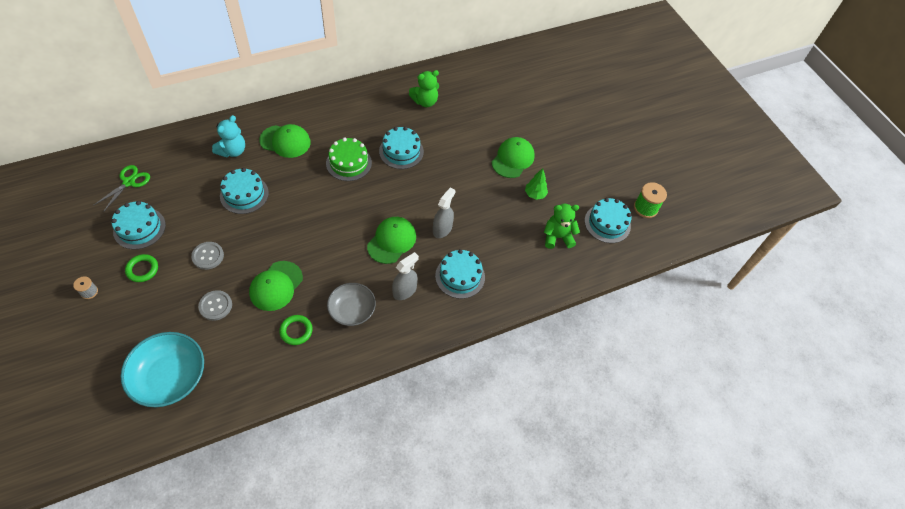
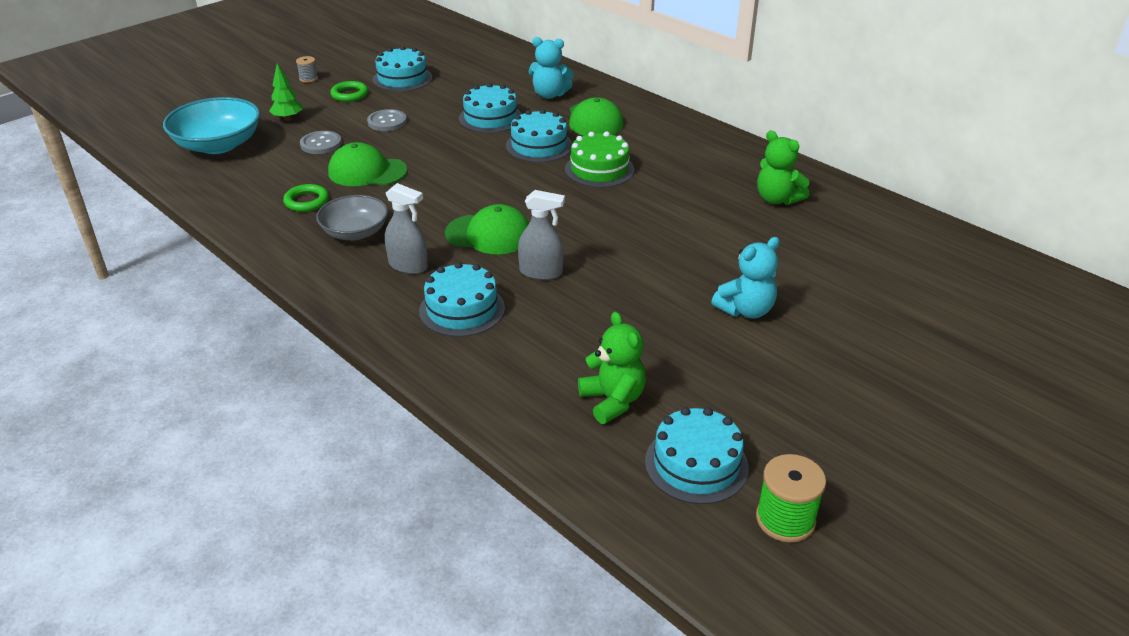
camera: 75 degrees right, 20 degrees down
green scissors [93,165,150,212] -> none
turquoise cake [379,127,424,169] -> turquoise cake moved to [506,109,572,163]
green cap [492,137,535,178] -> turquoise teddy bear [711,237,780,319]
green tree [525,168,548,200] -> green tree moved to [270,63,302,121]

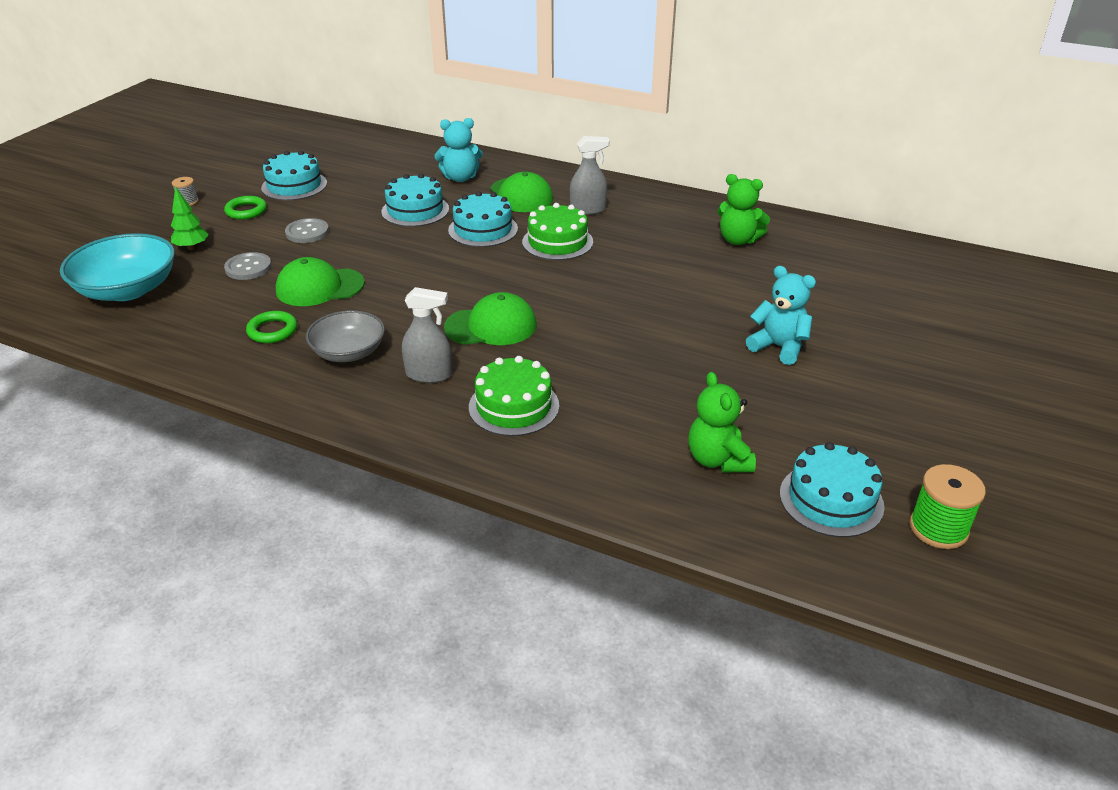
camera: 20 degrees left, 0 degrees up
turquoise cake [419,262,505,337] -> green cake [469,356,559,436]
grey spray bottle [518,190,565,280] -> grey spray bottle moved to [570,136,610,215]
green teddy bear [578,311,646,424] -> green teddy bear turned 150 degrees counterclockwise [688,372,756,472]
turquoise teddy bear [711,237,780,319] -> turquoise teddy bear turned 90 degrees counterclockwise [746,266,816,365]

